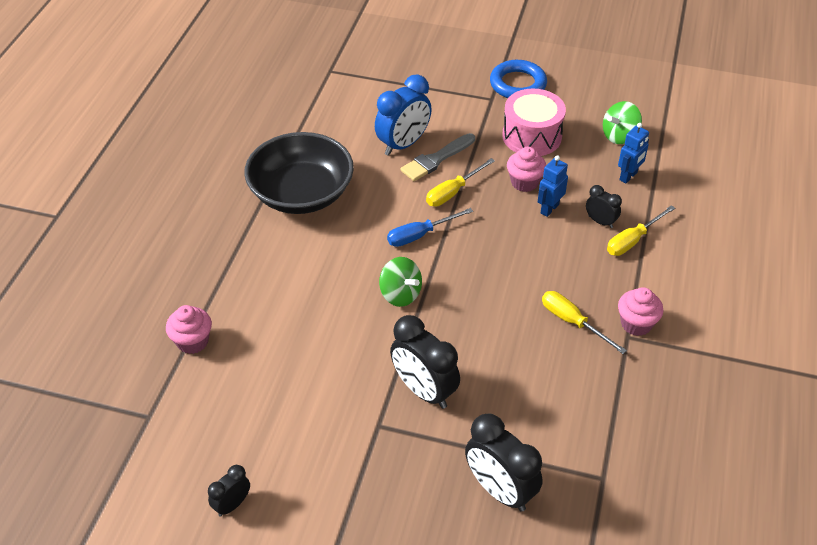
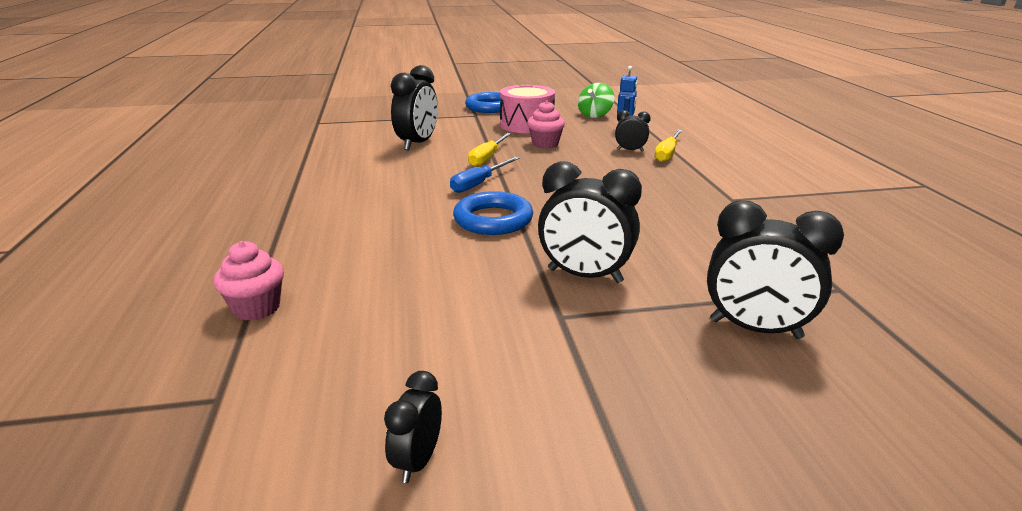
camera: 25 degrees left, 20 degrees down
black bowl [244,132,354,214] -> none
blue clock [375,74,432,156] -> black clock [391,65,438,151]
green spinning top [379,257,422,307] -> blue ring [453,191,533,235]
grey brush [400,133,475,181] -> none
blue robot [538,155,568,217] -> none
yellow screwdriver [542,291,627,354] -> none
pink cupcake [618,287,663,336] -> none

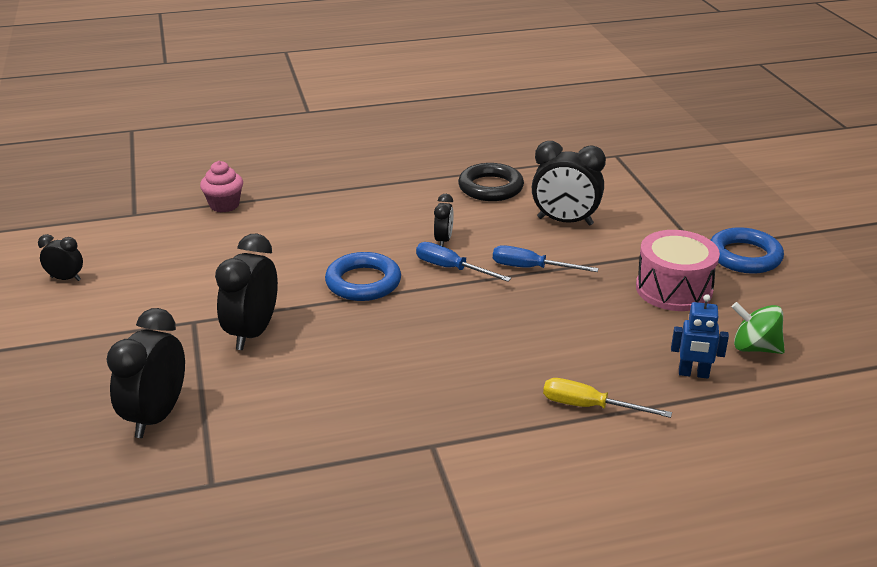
camera: 85 degrees right, 5 degrees up
yellow screwdriver [468,133,511,167] -> blue screwdriver [493,245,599,272]
pink cupcake [527,101,565,148] -> none
black clock [615,110,651,152] -> black clock moved to [434,194,453,246]
none -> black ring [458,163,524,201]

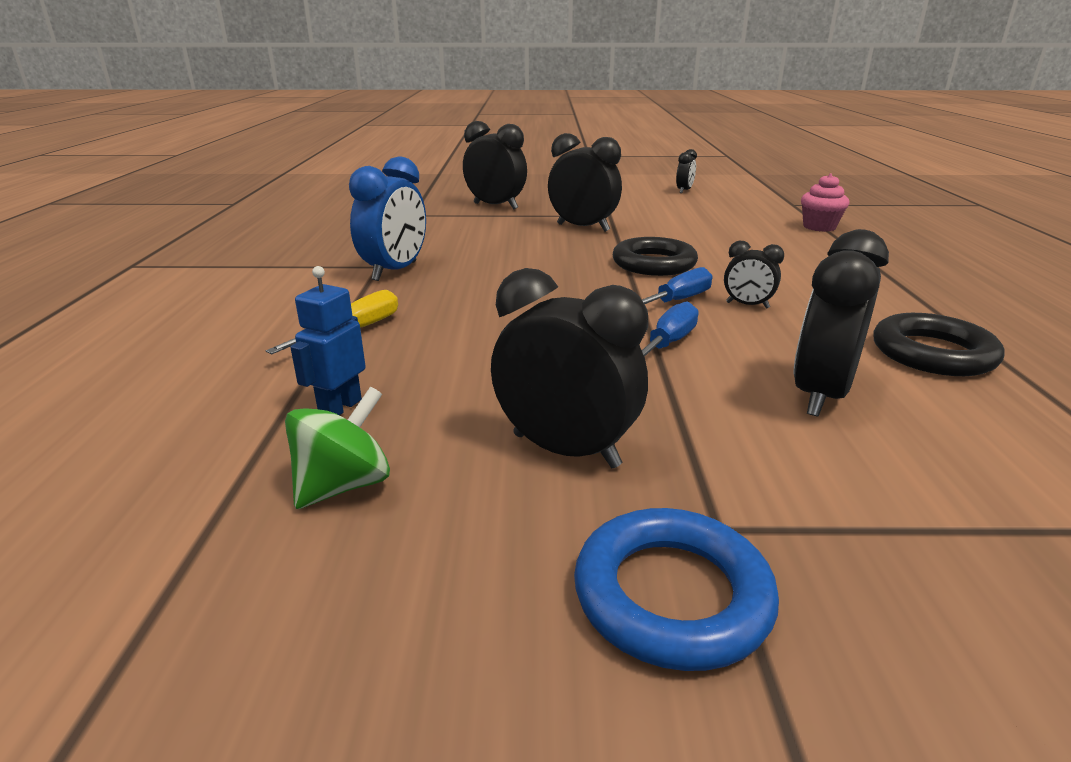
camera: 105 degrees right, 5 degrees down
blue ring [325,252,401,301] -> black ring [613,237,698,276]
pink drum [636,230,720,311] -> black clock [491,268,648,468]
none -> blue clock [349,156,426,281]

